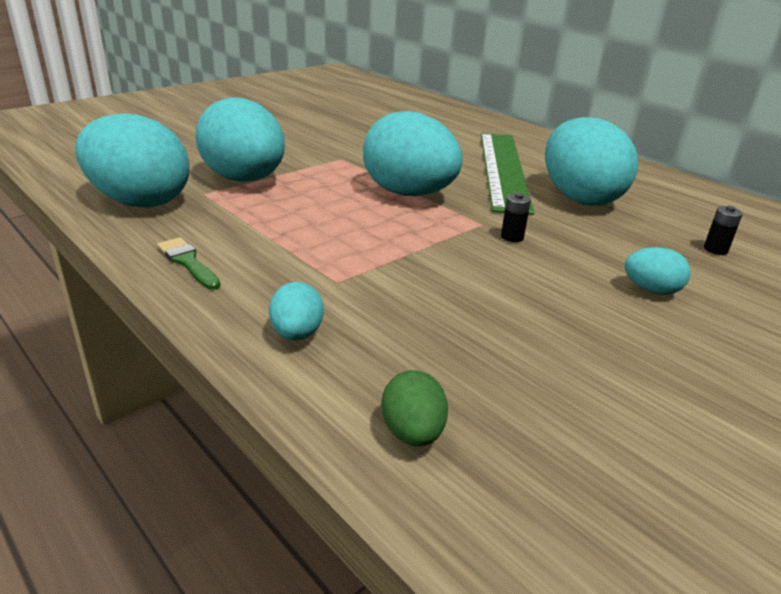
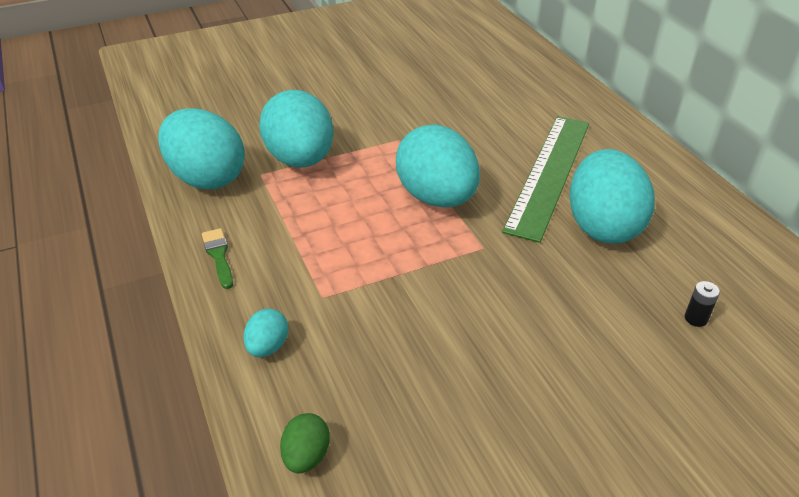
camera: 20 degrees right, 10 degrees up
black battery [501,193,531,242] -> none
turquoise egg [625,247,691,295] -> none

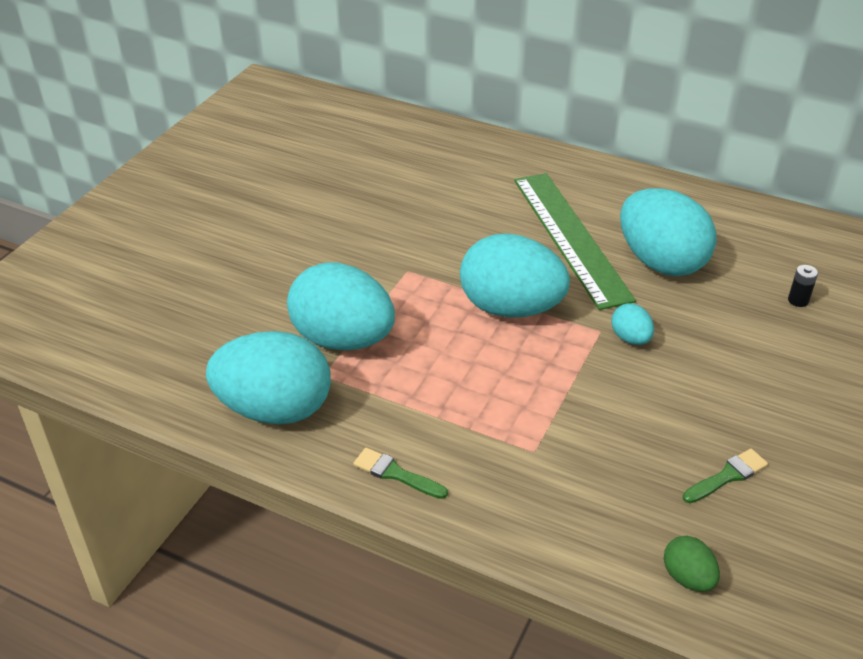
camera: 40 degrees left, 0 degrees up
turquoise egg [243,308,289,357] -> turquoise egg moved to [611,303,654,345]
none -> green brush [683,449,768,503]

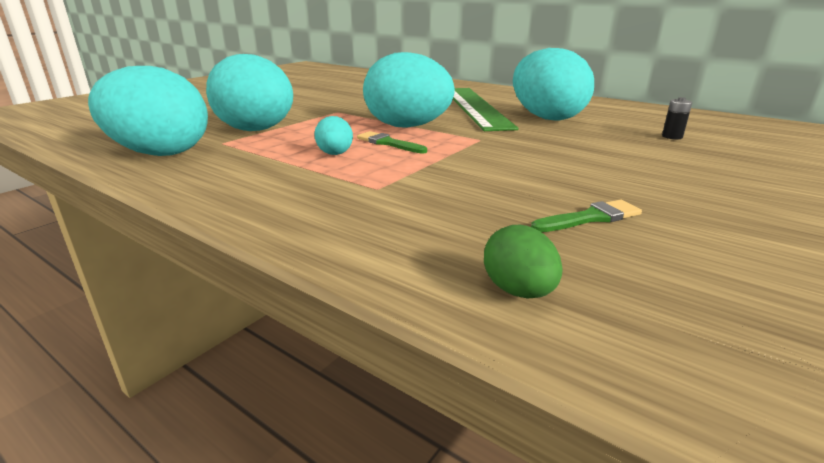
camera: 10 degrees right, 15 degrees down
green brush [353,448,448,499] -> green brush moved to [357,131,427,154]
turquoise egg [611,303,654,345] -> turquoise egg moved to [314,116,353,155]

